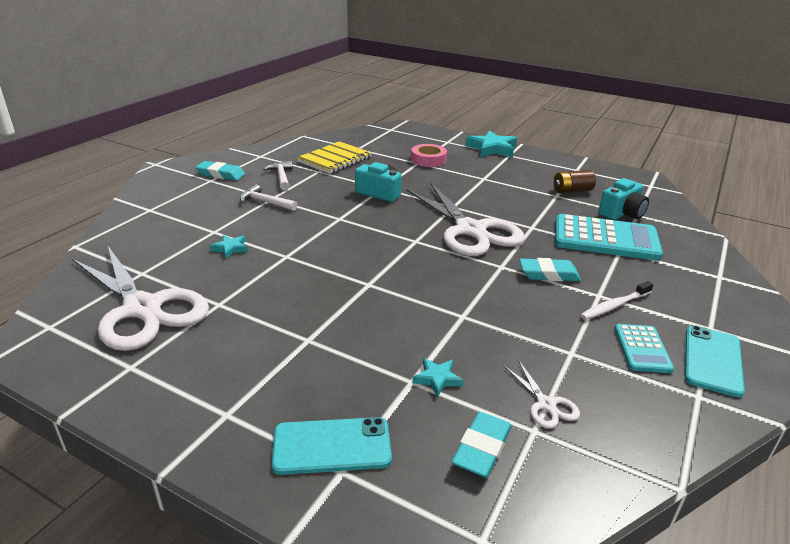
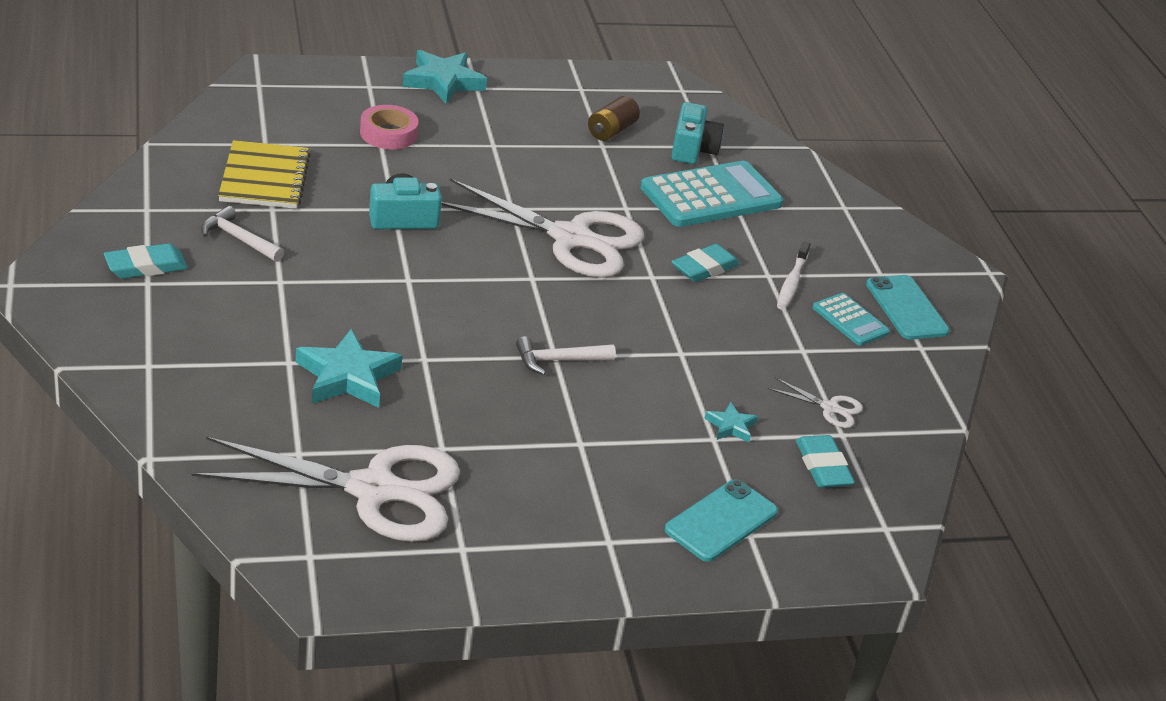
camera: 45 degrees left, 5 degrees up
turquoise star [210,235,248,258] -> turquoise star [296,329,402,408], size x1.98
white hammer [240,184,297,211] -> white hammer moved to [516,336,616,375]

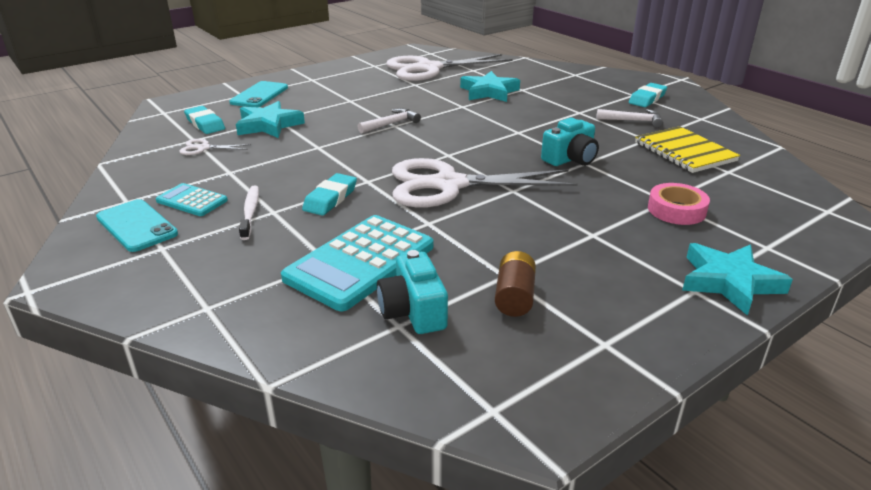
camera: 160 degrees right, 5 degrees down
turquoise star [704,402,758,442] -> turquoise star [236,101,305,138], size x1.98

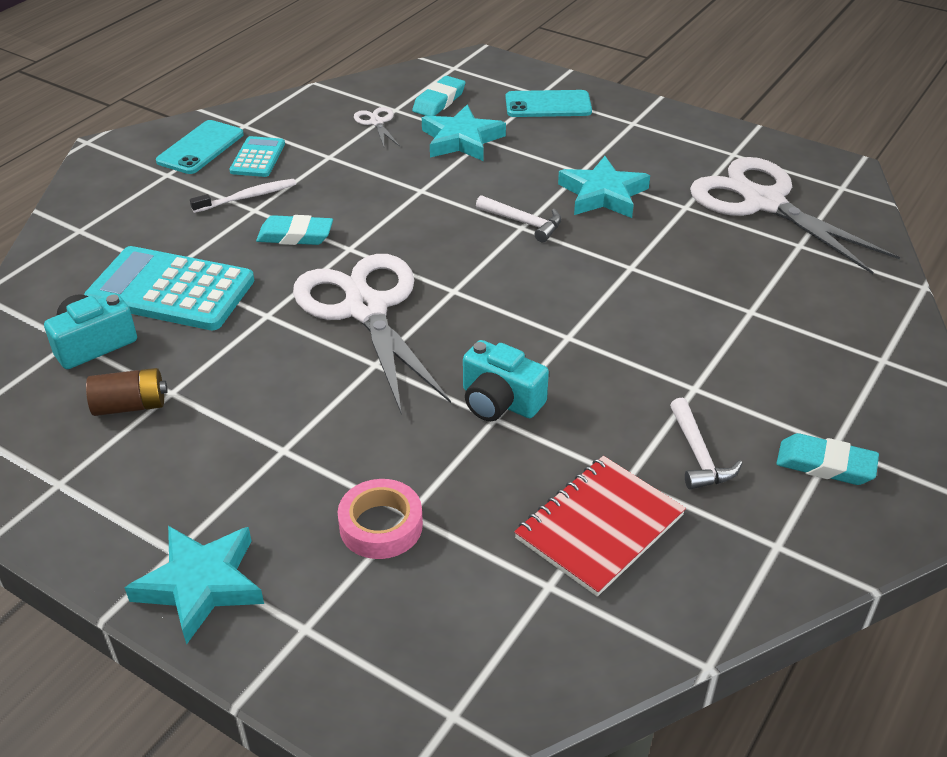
camera: 70 degrees right, 10 degrees up
turquoise star [460,71,520,102] -> turquoise star moved to [558,156,650,218]
yellow notebook [635,126,740,173] -> red notebook [514,456,686,597]

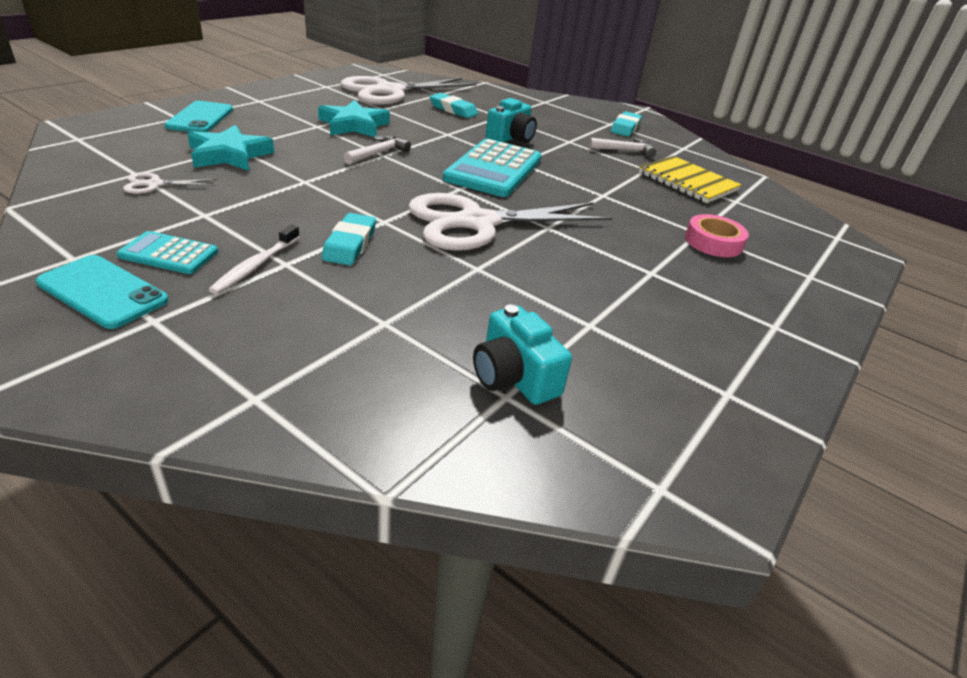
camera: 90 degrees left, 5 degrees down
turquoise calculator [84,246,255,330] -> turquoise calculator moved to [443,139,542,197]
brown battery [86,368,168,416] -> none
turquoise star [124,526,264,645] -> none
white toothbrush [190,179,296,213] -> white toothbrush turned 135 degrees counterclockwise [209,224,300,294]
turquoise eraser [412,76,466,116] -> turquoise eraser moved to [430,93,478,118]
turquoise camera [463,340,549,421] -> turquoise camera moved to [486,98,537,143]
red notebook [514,456,686,597] -> yellow notebook [639,156,741,203]

